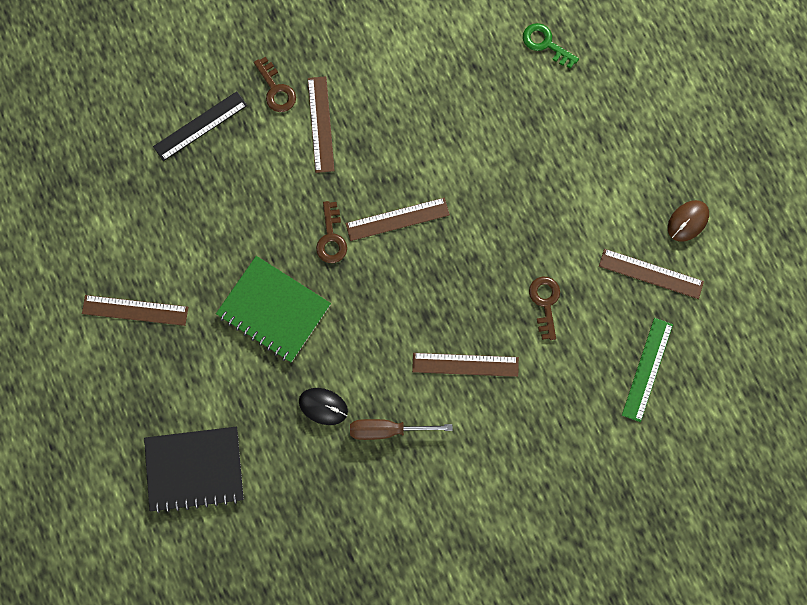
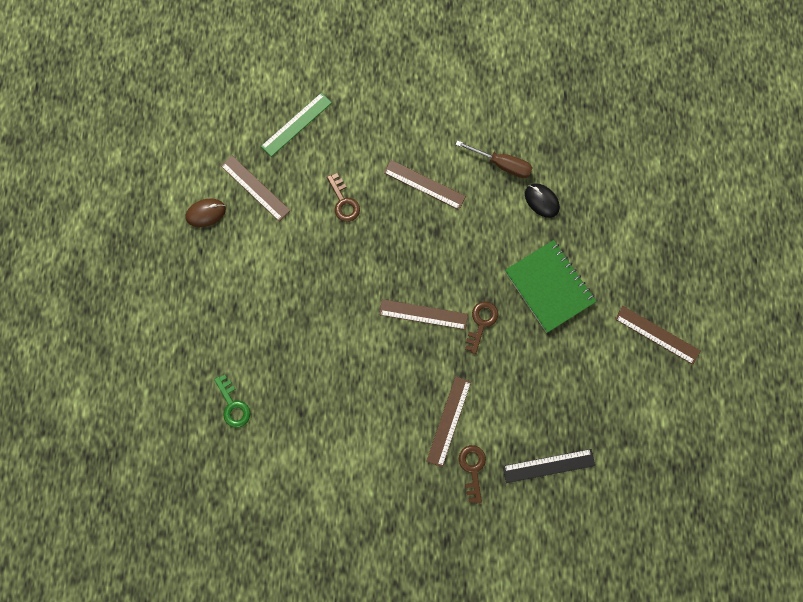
camera: 155 degrees left, 0 degrees up
black notebook [144,427,244,513] -> none
brown key [529,277,560,340] -> brown key turned 45 degrees counterclockwise [327,173,360,222]

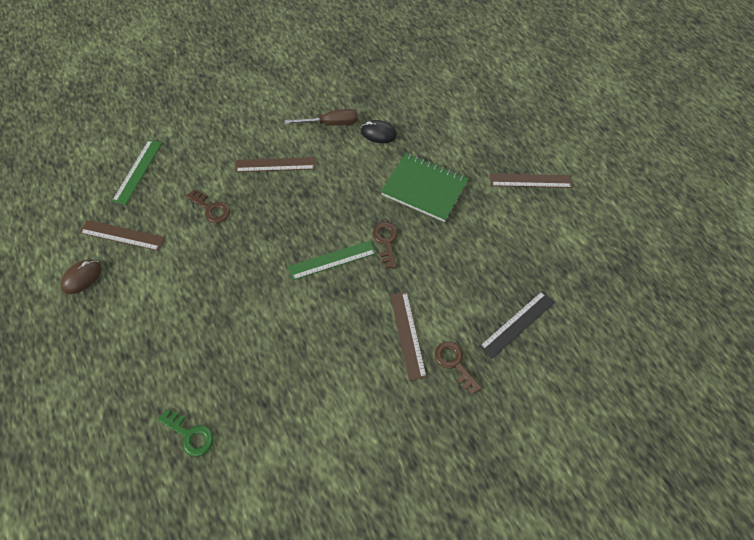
camera: 30 degrees left, 15 degrees down
brown ruler [379,299,468,330] -> green ruler [288,240,376,280]

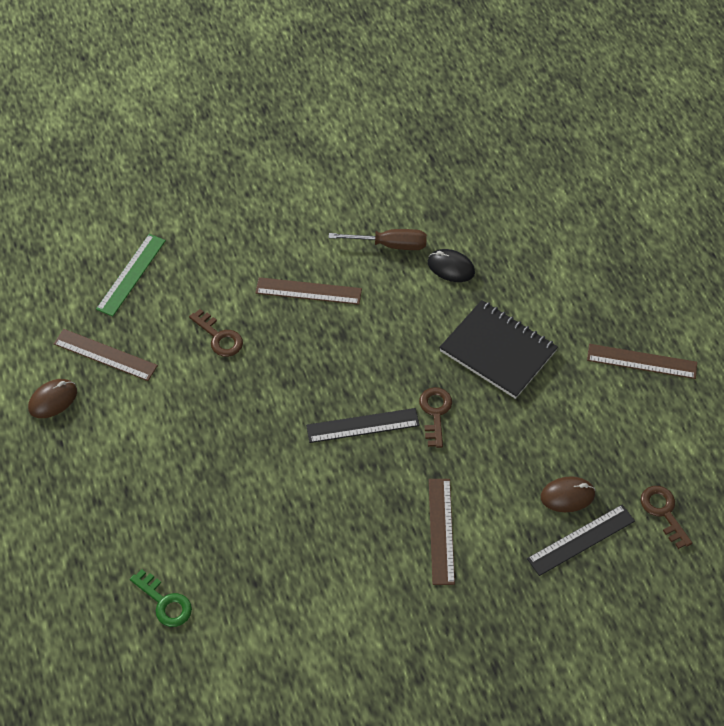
camera: 10 degrees right, 5 degrees down
green ruler [288,240,376,280] -> black ruler [306,408,420,443]
green notebook [381,153,468,222] -> black notebook [439,300,558,399]
brown key [435,341,482,395] -> brown key moved to [641,486,692,549]
none -> brown mouse [541,476,595,512]

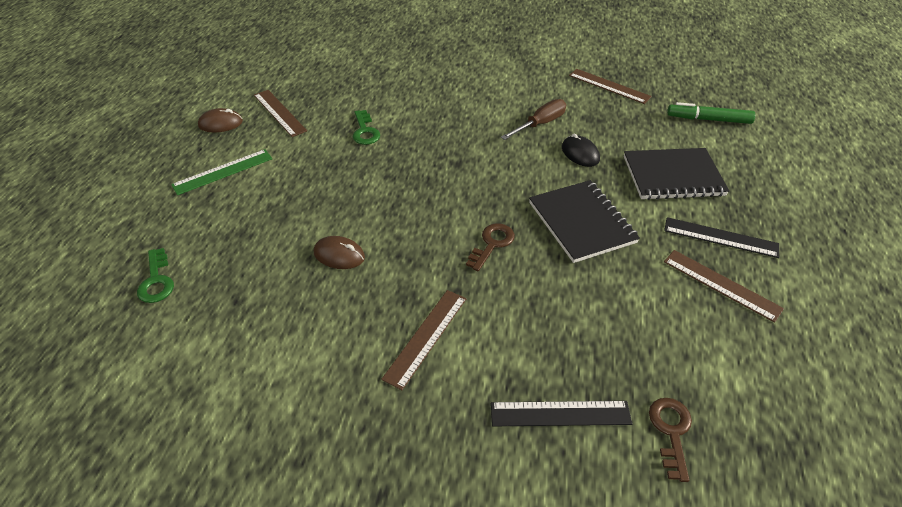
camera: 30 degrees right, 10 degrees down
green ruler [96,234,166,316] -> green ruler moved to [171,149,272,195]
brown key [189,309,243,357] -> green key [353,110,380,145]
brown ruler [255,277,362,305] -> brown ruler moved to [569,69,652,104]
black ruler [306,408,420,443] -> black ruler moved to [664,217,779,258]
brown screwdriver [329,229,427,250] -> brown screwdriver turned 75 degrees counterclockwise [501,99,566,140]
brown mouse [541,476,595,512] -> brown mouse moved to [314,236,365,269]
none -> black notebook [624,148,729,200]
none -> green marker [667,102,756,124]

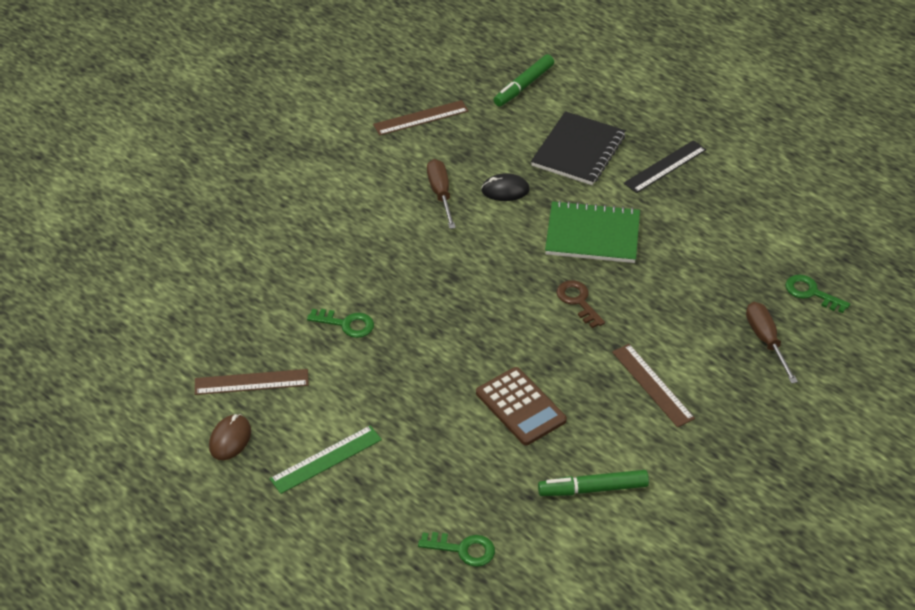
camera: 60 degrees left, 0 degrees up
green ruler [171,149,272,195] -> green ruler turned 60 degrees clockwise [270,426,382,494]
brown mouse [314,236,365,269] -> brown calculator [476,367,567,445]
black ruler [491,401,632,426] -> brown screwdriver [746,302,798,384]
black notebook [529,180,640,263] -> green notebook [545,200,640,263]
brown key [649,398,692,482] -> green key [785,275,850,313]
brown ruler [664,250,784,323] -> none
none -> green marker [538,470,649,496]

